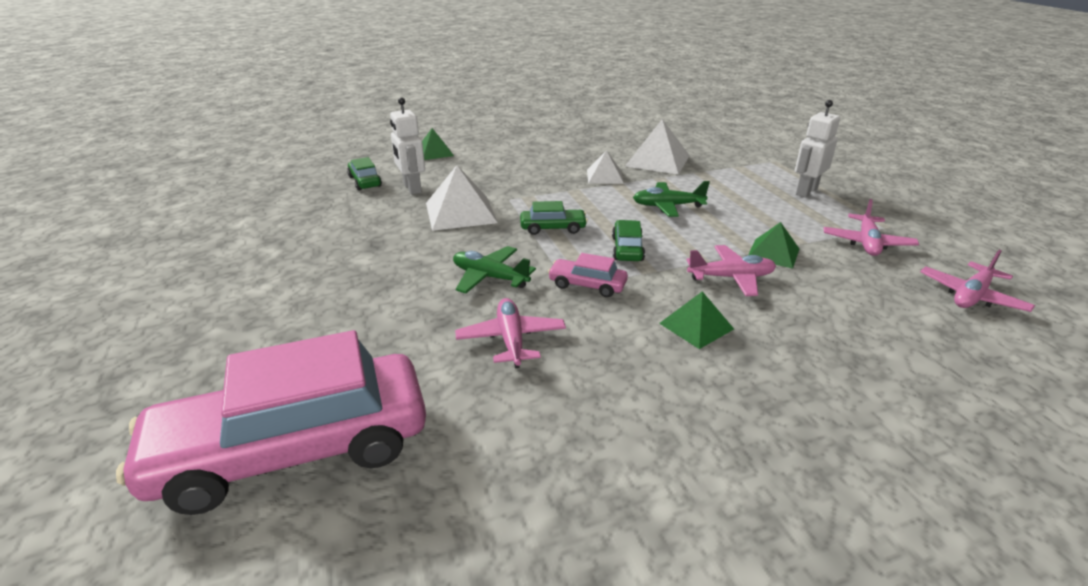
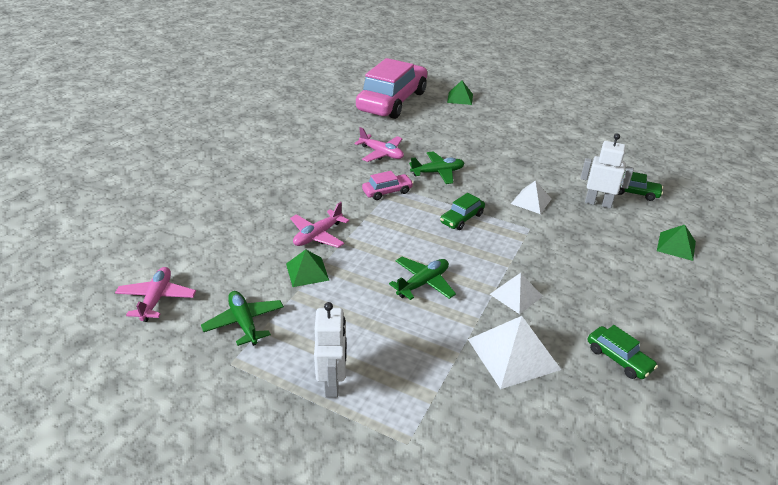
camera: 135 degrees right, 5 degrees up
white pyramid [426,165,498,231] -> white pyramid [511,180,551,214], size x0.62
green car [612,220,645,261] -> green car moved to [588,325,658,379]
green pyramid [659,291,734,349] -> green pyramid moved to [447,81,473,105]
pink plane [823,199,919,256] -> green plane [201,291,284,346]

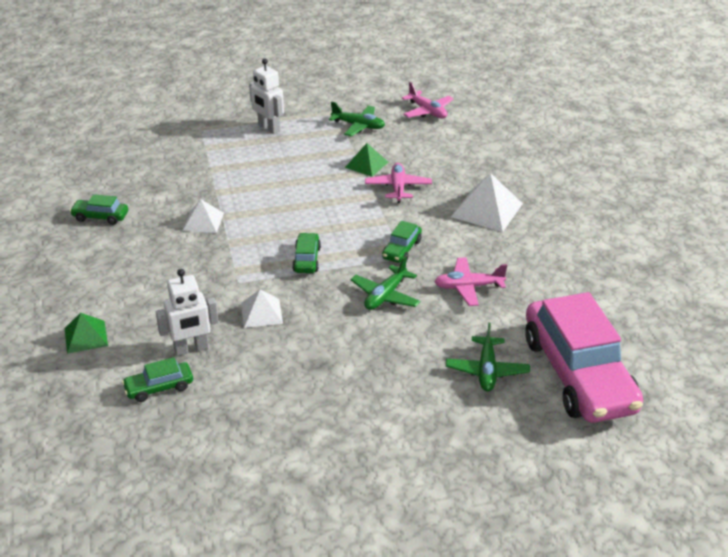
camera: 140 degrees right, 0 degrees up
pink car [362,171,414,200] -> green car [382,221,422,263]
green plane [389,257,456,300] -> green plane moved to [446,322,530,392]
green pyramid [447,81,473,105] -> none
white pyramid [468,316,561,389] -> white pyramid moved to [451,173,523,232]

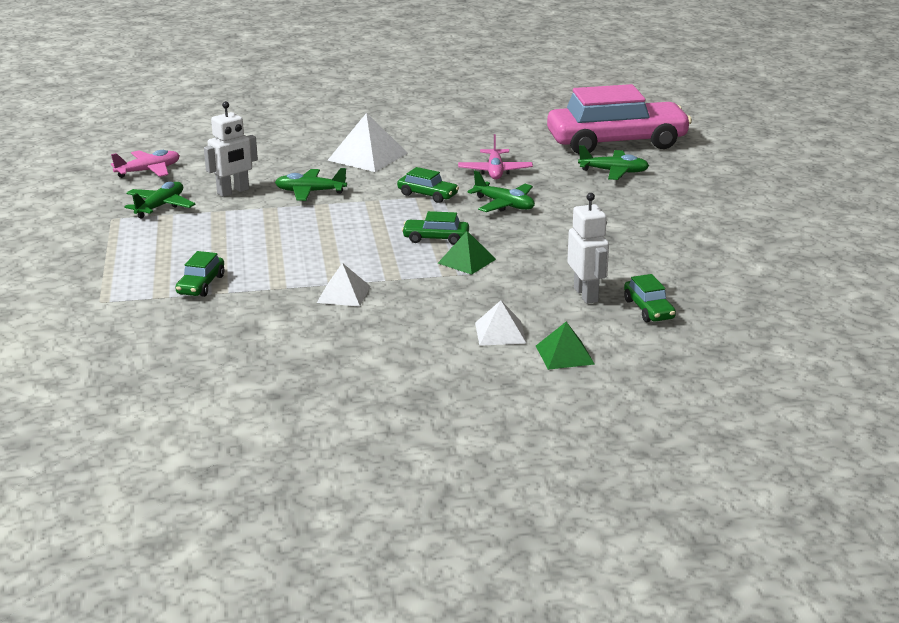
camera: 85 degrees left, 10 degrees down
green car [70,194,128,225] -> green car moved to [175,251,224,297]
white pyramid [241,290,283,328] -> white pyramid moved to [475,300,527,346]
white robot [249,59,284,134] -> white robot moved to [204,101,258,197]
green pyramid [345,143,388,177] -> green pyramid moved to [438,231,496,275]
pink plane [365,163,432,203] -> green plane [275,168,347,201]

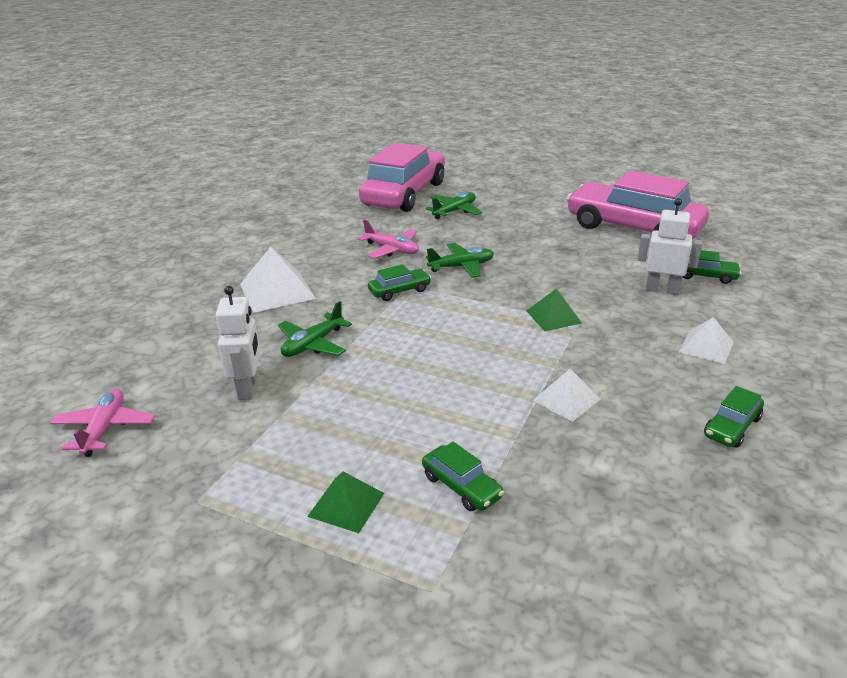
camera: 55 degrees left, 5 degrees up
green plane [124,182,195,219] -> none
green car [402,211,469,245] -> green car moved to [704,386,764,448]
green pyramid [536,322,595,370] -> green pyramid moved to [307,471,384,533]
none -> pink car [566,170,709,239]

